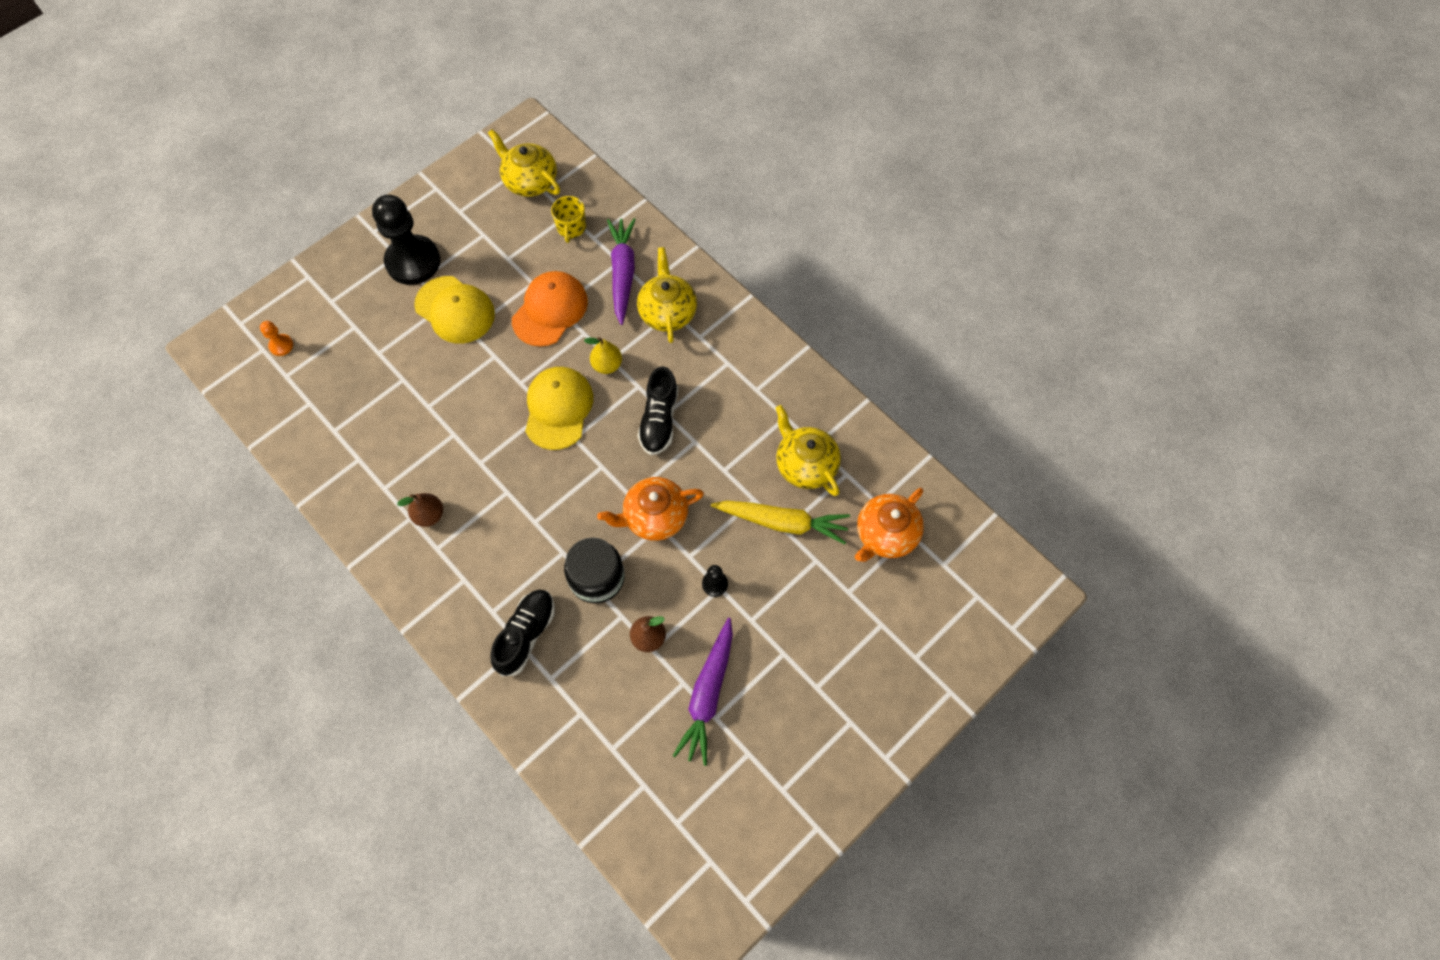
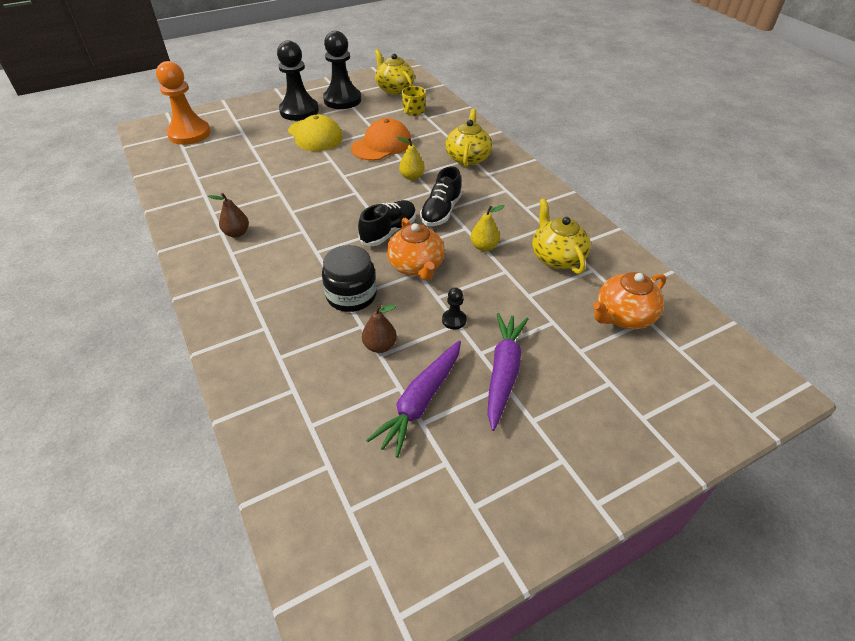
camera: 15 degrees right, 20 degrees down
orange pawn [260,321,293,356] -> orange pawn [156,61,211,145], size x2.39
black shoe [490,590,555,676] -> black shoe moved to [358,200,416,246]
yellow cap [525,367,593,450] -> none
orange teapot [597,477,704,541] -> orange teapot turned 105 degrees counterclockwise [387,218,445,280]
purple carrot [607,218,636,325] -> purple carrot moved to [487,313,528,431]
yellow carrot [711,501,850,544] -> none
none -> black pawn [323,31,361,109]
none -> yellow pear [471,205,505,251]

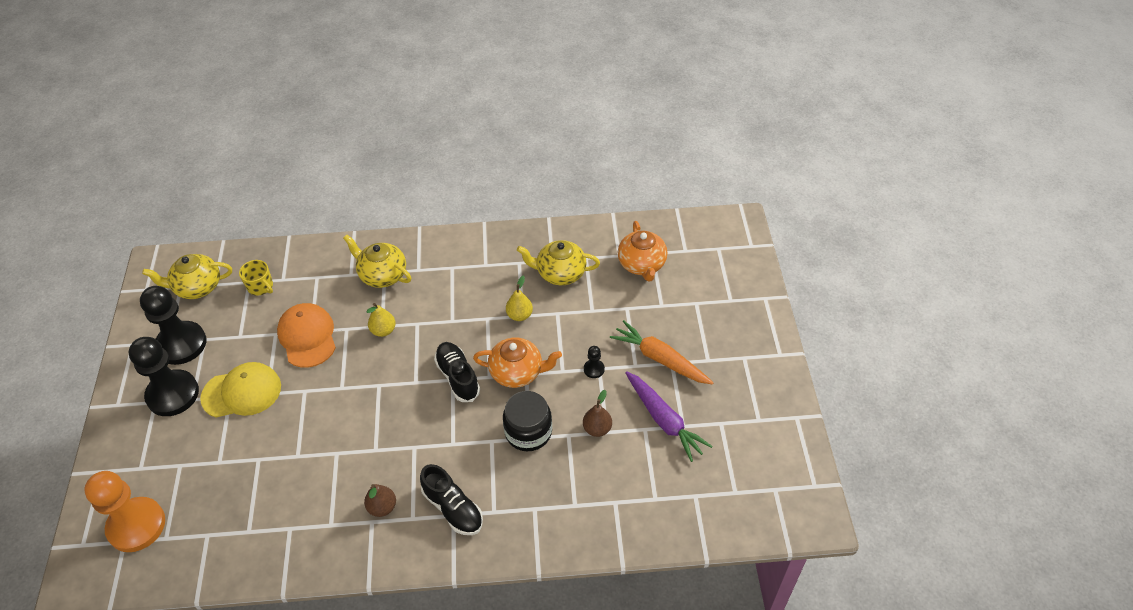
camera: 65 degrees left, 5 degrees up
black shoe [420,166,463,226] -> black shoe moved to [420,464,483,535]
purple carrot [487,313,528,431] -> orange carrot [610,320,714,385]

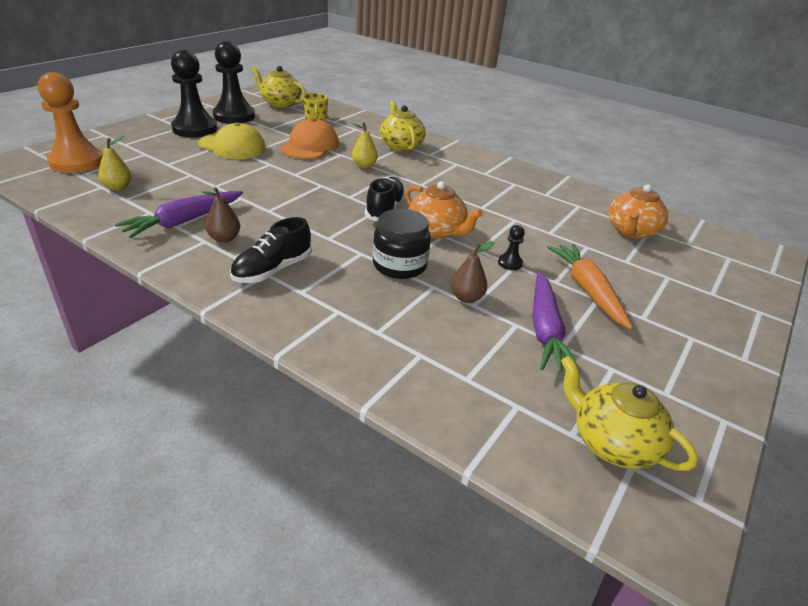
camera: 35 degrees right, 15 degrees down
black shoe [420,464,483,535] -> black shoe turned 45 degrees clockwise [230,217,312,283]
yellow pear [506,276,533,321] -> yellow pear moved to [98,136,132,190]
yellow teapot [517,240,600,285] -> yellow teapot moved to [561,356,698,471]
none -> purple carrot [115,191,243,238]

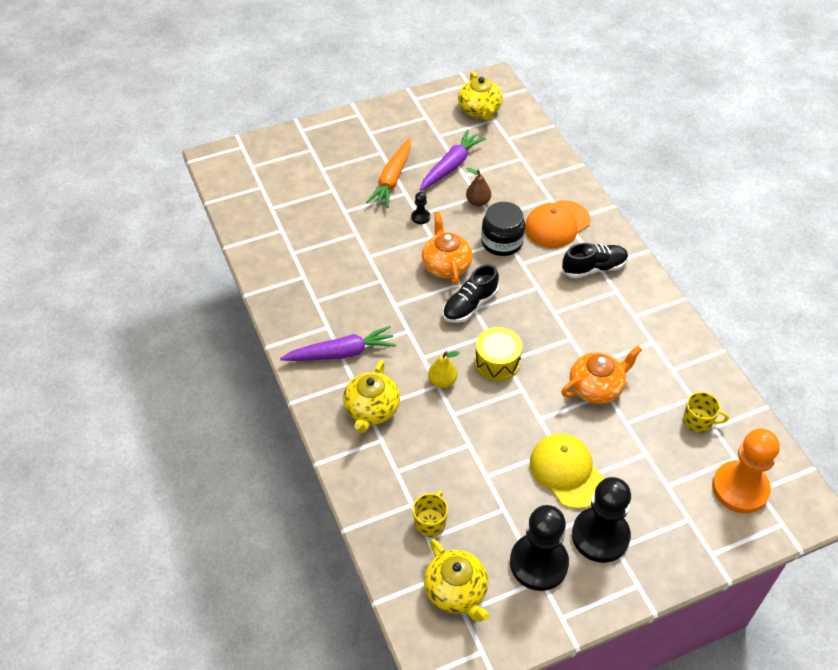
camera: 145 degrees left, 15 degrees up
yellow pear [98,136,132,190] -> yellow mug [683,392,729,432]
purple carrot [115,191,243,238] -> purple carrot moved to [280,326,396,361]
brown pear [202,187,240,243] -> none
orange cap [281,118,339,159] -> orange cap moved to [525,200,591,248]
orange teapot [608,185,668,239] -> orange teapot moved to [561,345,642,404]
none -> yellow drum [475,327,522,381]

